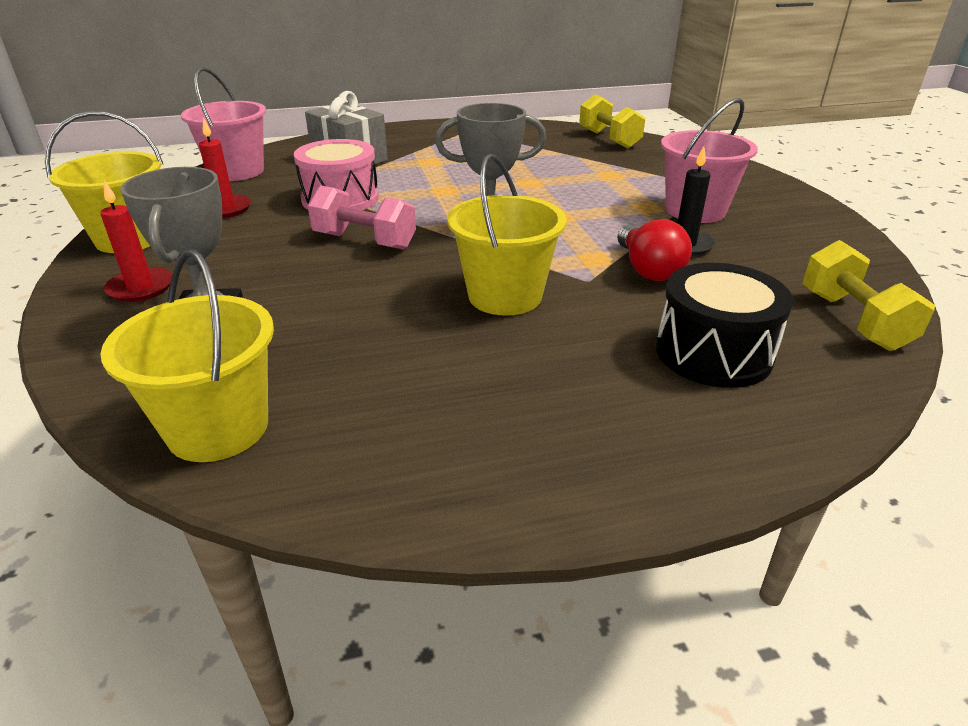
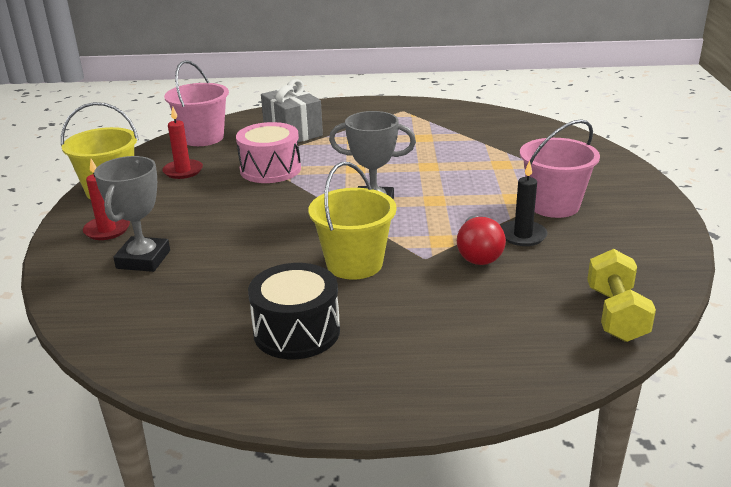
camera: 15 degrees right, 5 degrees down
yellow bucket [100,250,274,462] -> none
pink dumbbell [308,185,416,250] -> none
yellow dumbbell [579,94,645,149] -> none
black drum [656,263,793,388] -> black drum moved to [248,263,340,359]

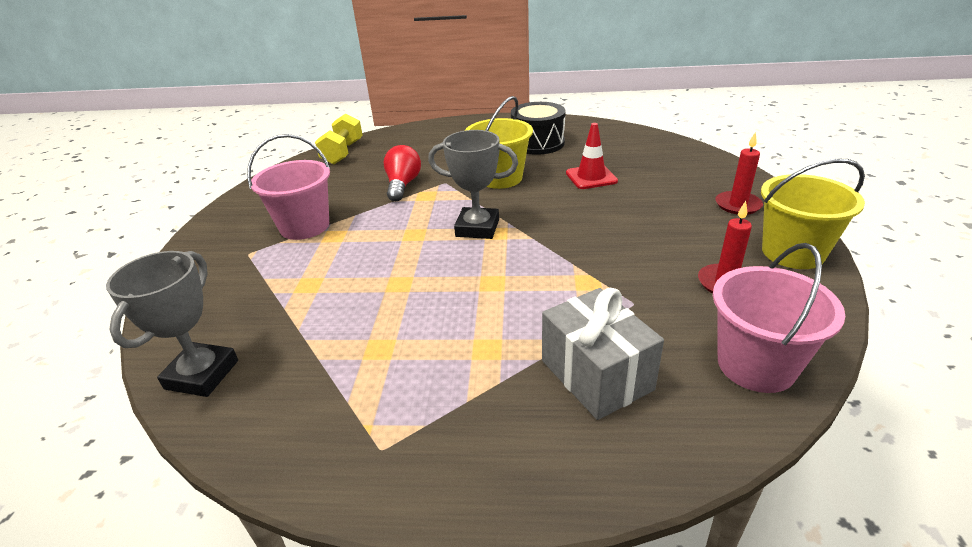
camera: 175 degrees left, 5 degrees up
grey trophy [94,156,170,272] -> grey trophy moved to [106,251,238,397]
pink drum [236,122,301,183] -> none
black candle [501,161,548,246] -> none
none -> red traffic cone [566,123,618,189]

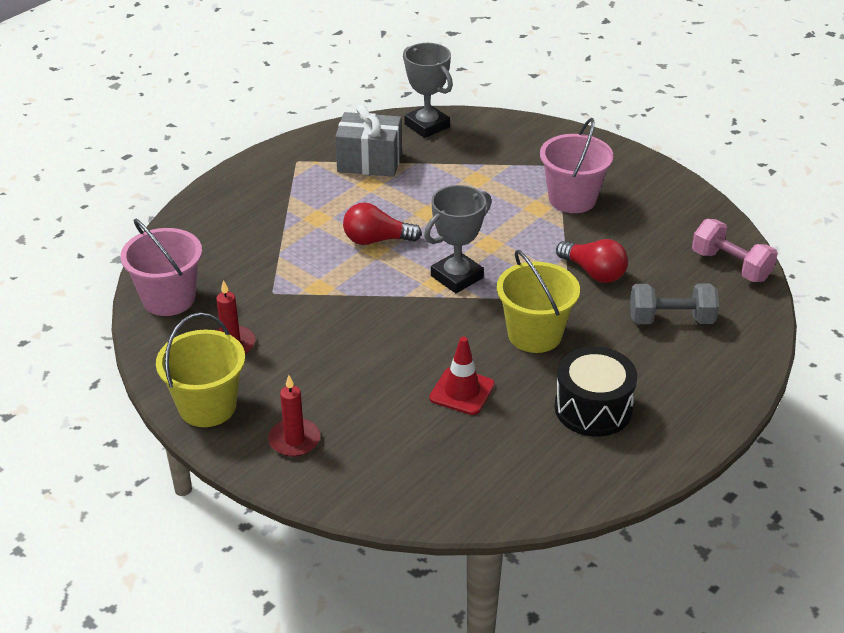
camera: 125 degrees right, 5 degrees up
yellow dumbbell [315,113,363,165] -> pink dumbbell [692,219,778,282]
grey gift [542,288,664,420] -> grey gift moved to [335,104,402,177]
none -> red light bulb [343,202,422,245]
none -> grey dumbbell [630,283,719,324]

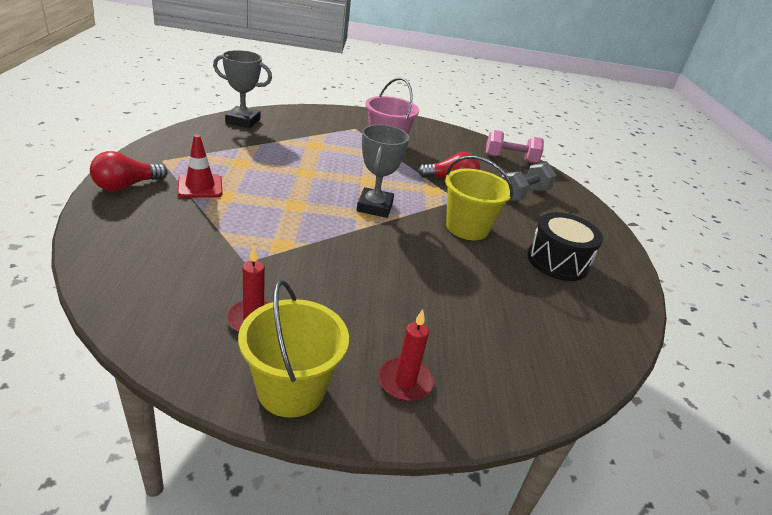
camera: 45 degrees left, 5 degrees down
pink bucket [121,219,202,316] -> none
grey gift [335,104,402,177] -> none
red light bulb [343,202,422,245] -> red light bulb moved to [90,151,168,191]
red traffic cone [429,337,495,415] -> red traffic cone moved to [178,135,222,198]

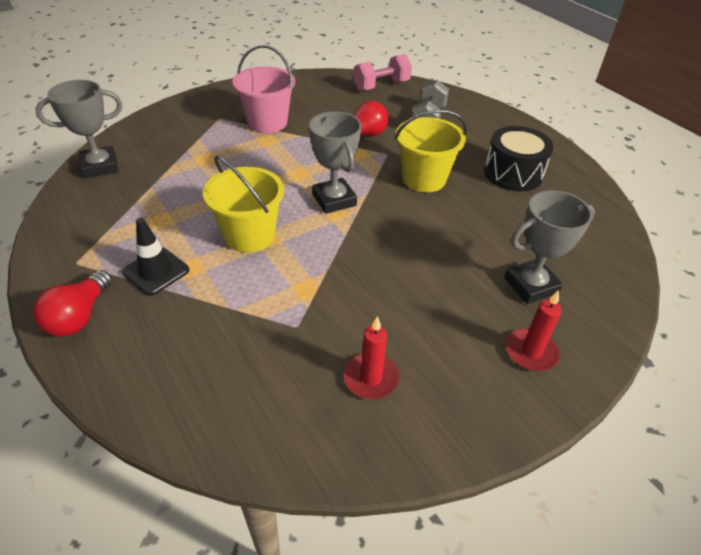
camera: 30 degrees left, 10 degrees up
red traffic cone [178,135,222,198] -> black traffic cone [122,218,189,296]
yellow bucket [238,280,349,418] -> yellow bucket moved to [203,155,284,253]
none -> grey trophy [504,190,595,304]

